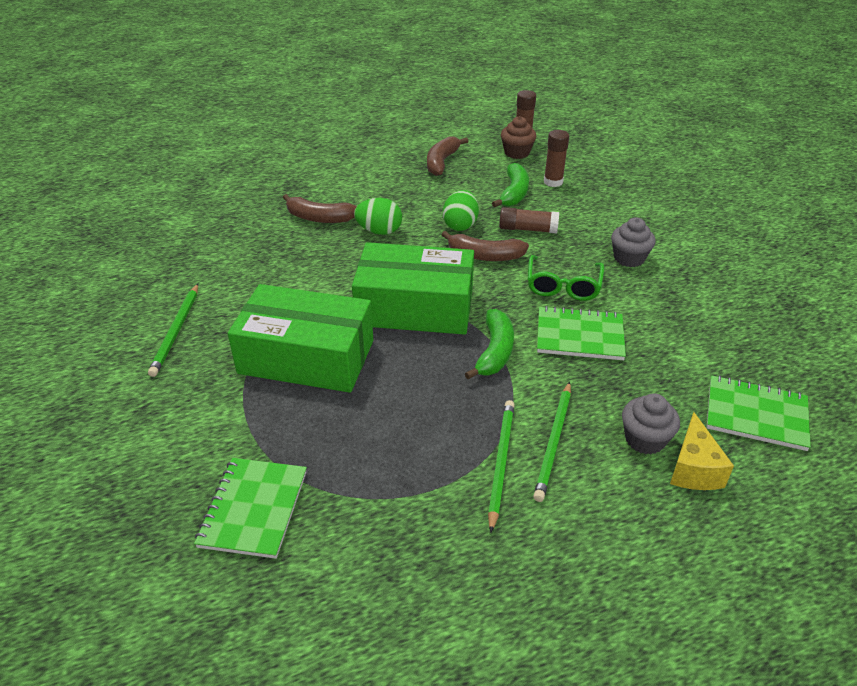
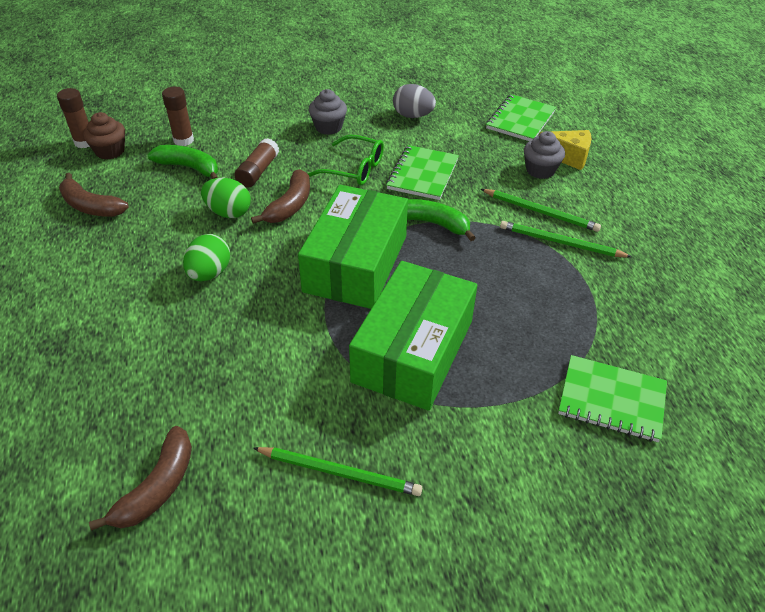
camera: 80 degrees left, 5 degrees up
brown banana [283,194,357,223] -> brown banana moved to [89,426,192,531]
none -> grey egg [393,84,436,118]

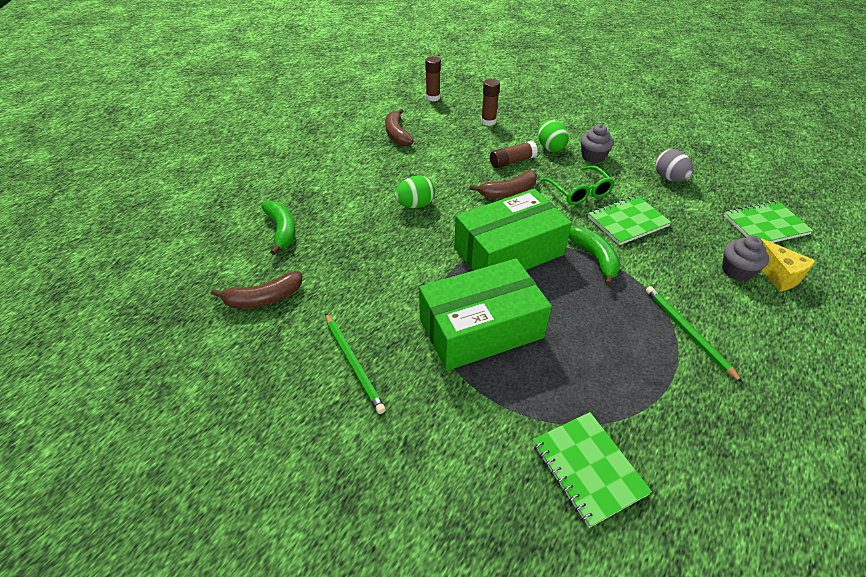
camera: 45 degrees right, 0 degrees up
brown cupcake [83,112,125,159] -> none
green banana [147,145,218,179] -> green banana moved to [261,201,295,255]
green egg [201,178,251,218] -> green egg moved to [538,120,569,152]
green pencil [481,189,601,232] -> none

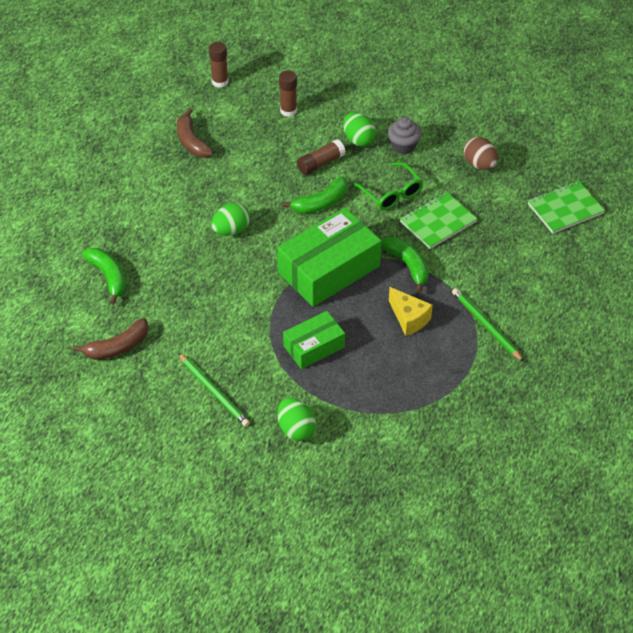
camera: 10 degrees left, 5 degrees up
green box [419,258,552,371] -> green box [283,311,345,369], size x0.57
brown banana [469,170,537,198] -> green banana [282,177,347,214]
green notebook [533,412,652,528] -> none
grey egg [655,149,693,182] -> brown egg [463,137,498,170]
grey cupcake [722,236,769,281] -> none
yellow cheese [760,238,816,292] -> yellow cheese moved to [389,287,433,336]
none -> green egg [278,398,316,441]

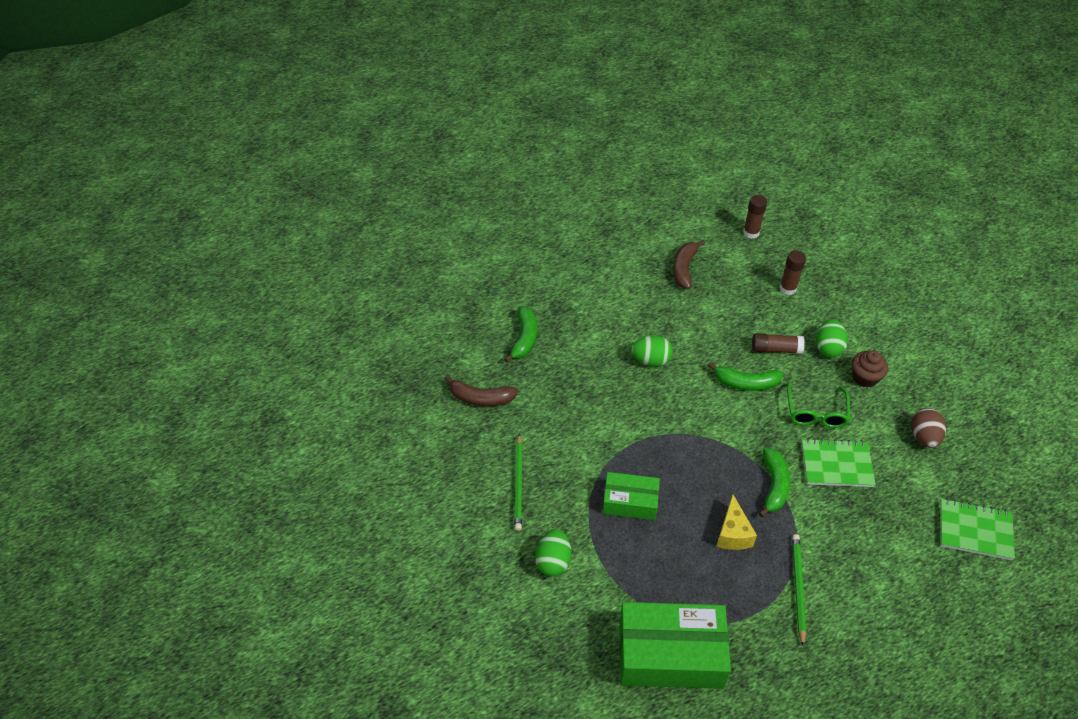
camera: 40 degrees right, 0 degrees up
green box [277,208,381,307] -> green box moved to [619,602,731,689]
grey cupcake [388,117,421,154] -> brown cupcake [852,350,888,388]

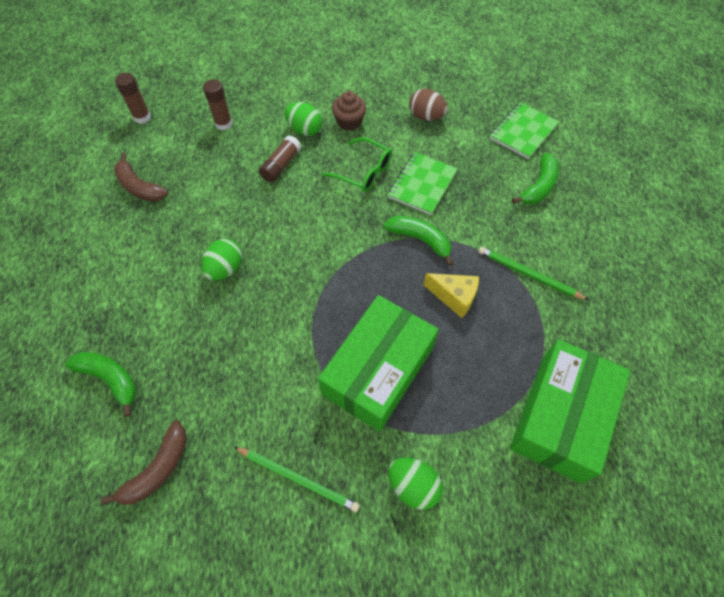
camera: 65 degrees left, 10 degrees up
green box [603,472,660,520] -> green box [318,295,439,432], size x1.75
green banana [708,362,783,391] -> green banana moved to [512,153,559,204]

